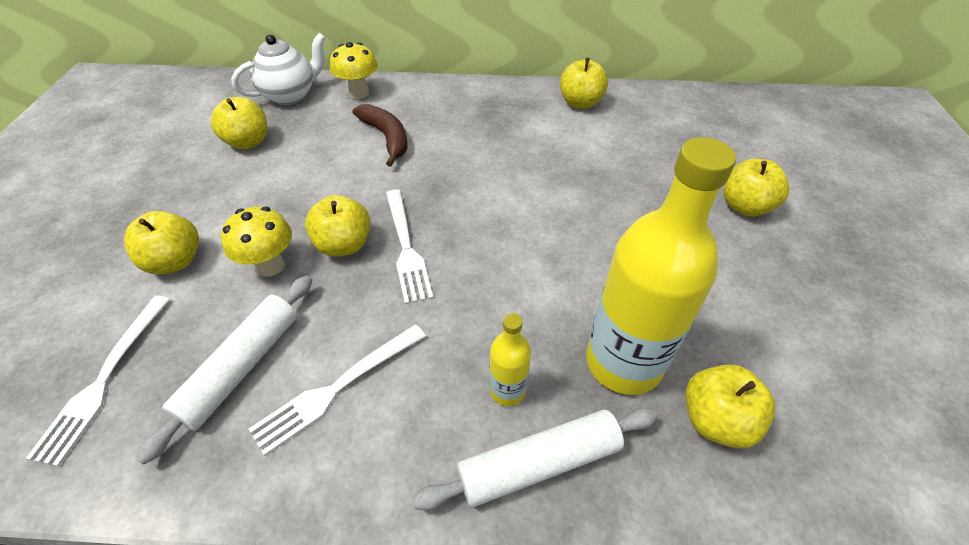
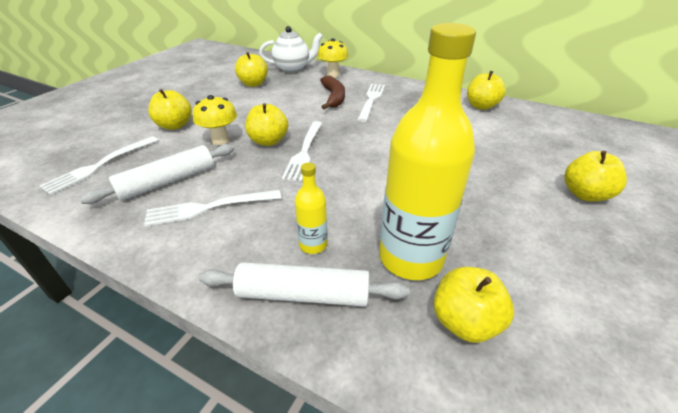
camera: 25 degrees right, 10 degrees down
none -> white fork [357,84,385,122]

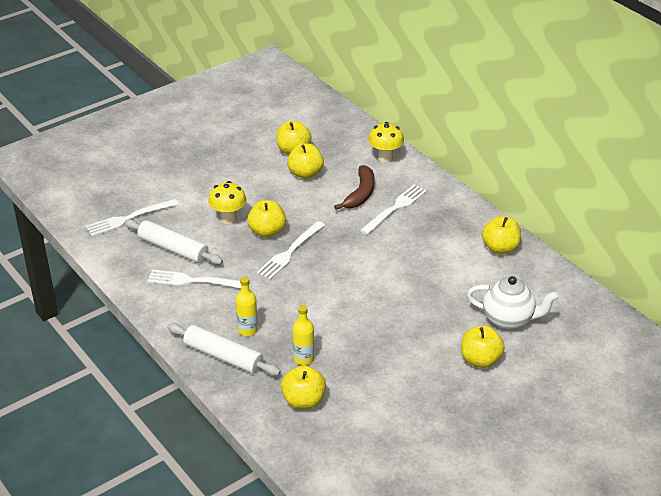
camera: 25 degrees right, 0 degrees up
white rolling pin [79,144,234,204] -> white rolling pin turned 45 degrees clockwise [124,219,223,265]
yellow apple [148,89,192,130] -> yellow apple moved to [287,143,324,179]
white teapot [259,26,323,73] -> white teapot moved to [467,276,559,329]
yellow bottle [379,23,476,280] -> yellow bottle [293,305,314,365], size x0.46

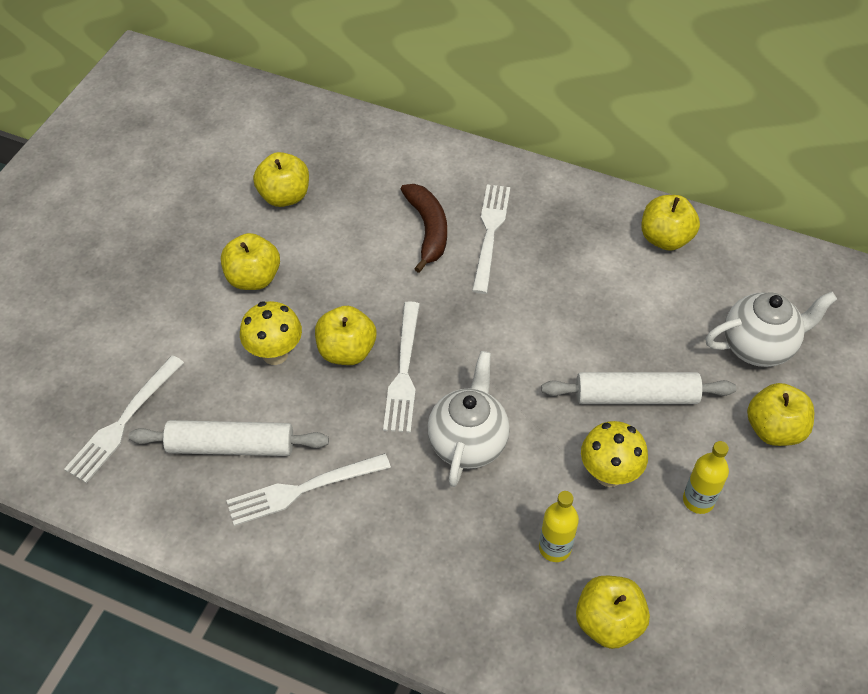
camera: 30 degrees left, 15 degrees up
white rolling pin [168,323,281,376] -> white rolling pin moved to [541,372,736,404]
yellow bottle [236,277,258,336] -> yellow bottle moved to [683,441,729,514]
yellow apple [287,143,324,179] -> yellow apple moved to [221,233,280,290]
yellow mushroom [368,122,404,163] -> yellow mushroom moved to [581,421,648,487]
none -> white teapot [427,351,510,487]

